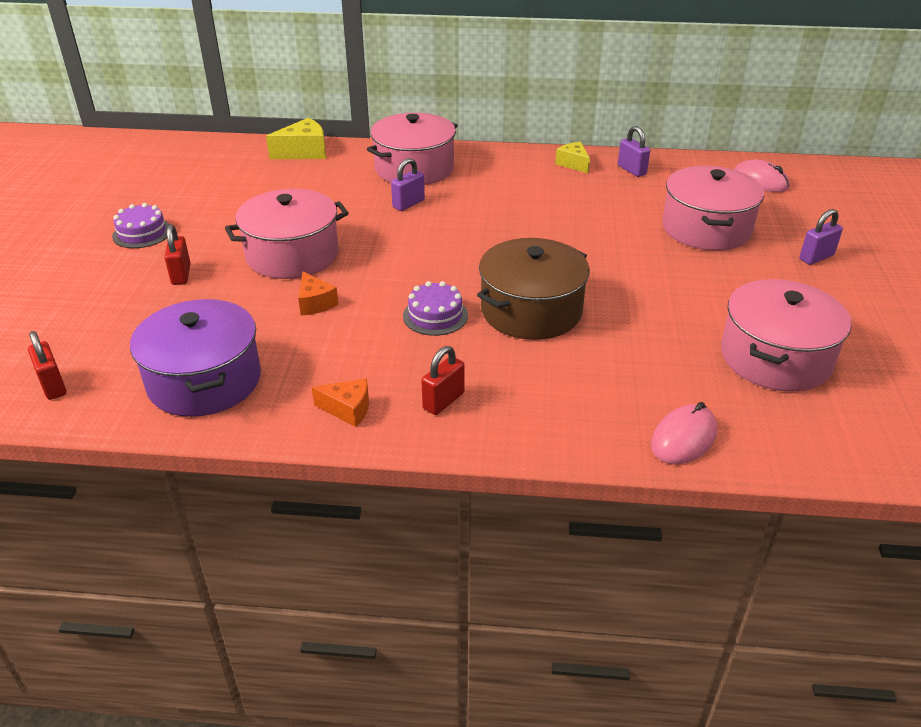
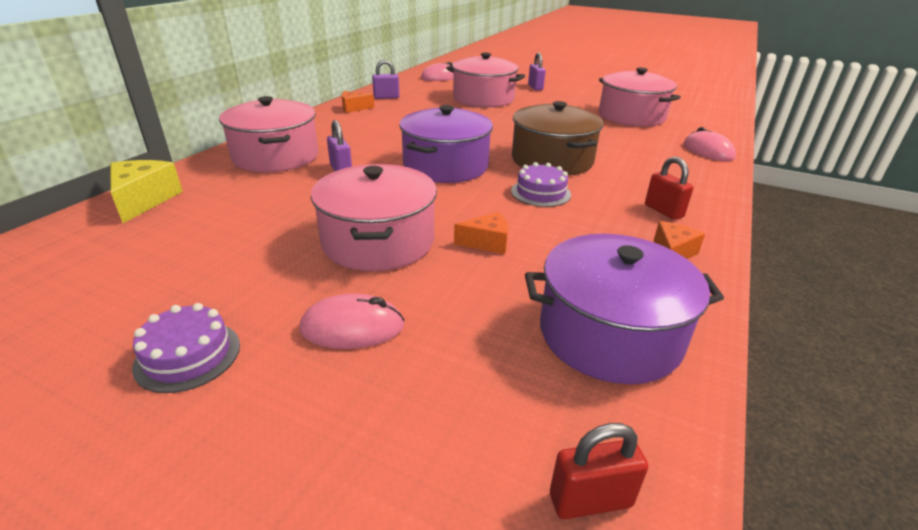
camera: 70 degrees left, 5 degrees down
red padlock [164,225,191,285] -> pink mouse [300,294,405,349]
yellow cheese [555,142,590,174] -> orange cheese [342,91,374,113]
none -> purple pot [399,105,493,183]

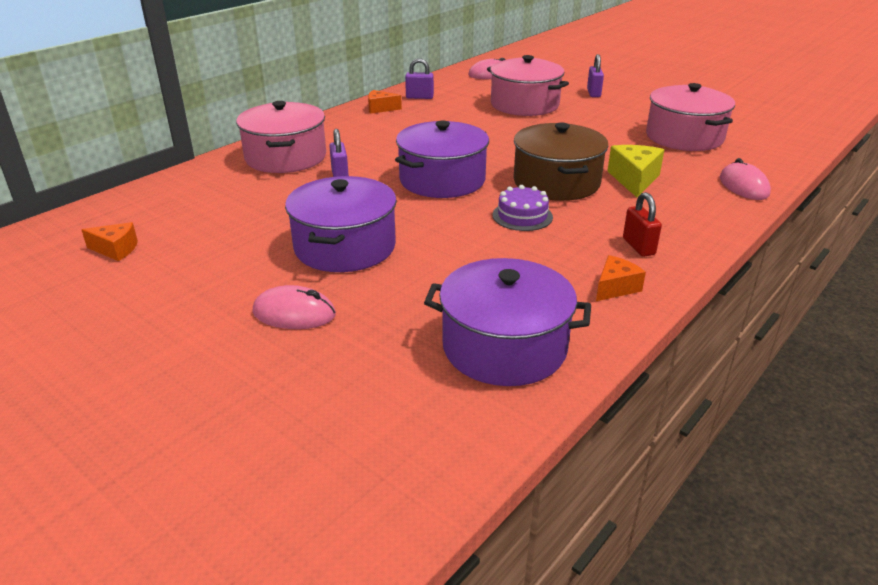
camera: 15 degrees right, 0 degrees up
yellow cheese [110,160,183,223] -> yellow cheese moved to [607,145,664,197]
purple cake [132,303,240,393] -> none
pink pot [311,164,437,271] -> purple pot [285,176,397,272]
orange cheese [454,212,508,254] -> orange cheese moved to [82,222,138,261]
red padlock [550,423,648,519] -> none

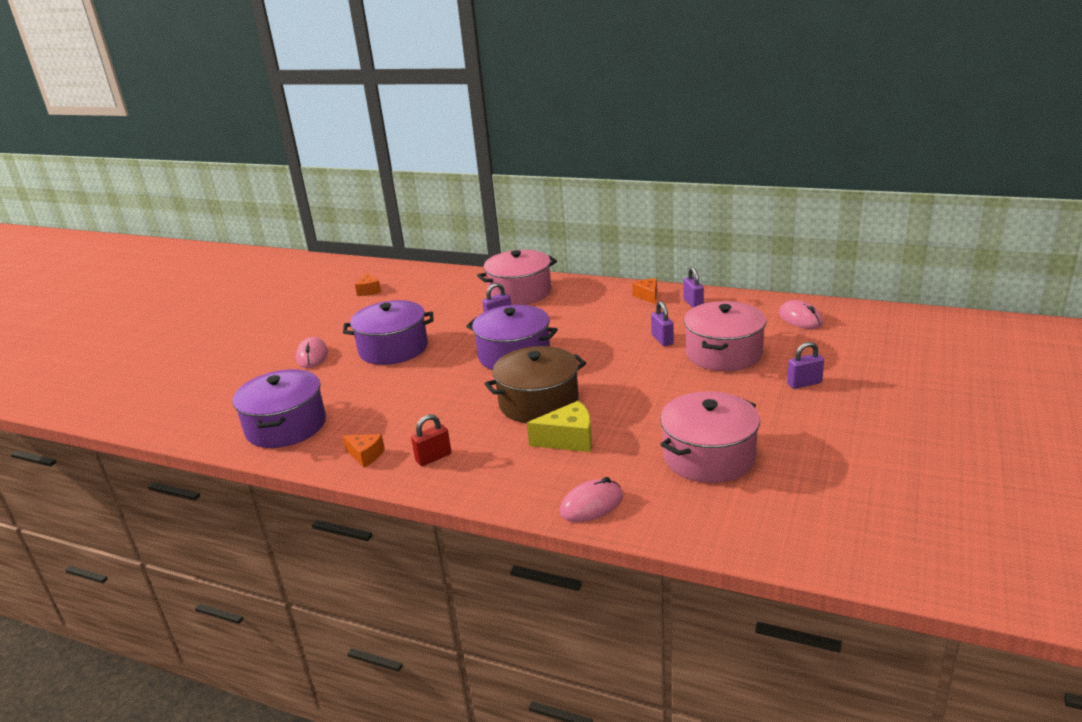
camera: 75 degrees right, 5 degrees down
purple cake [493,185,553,231] -> none
none -> purple padlock [651,301,674,346]

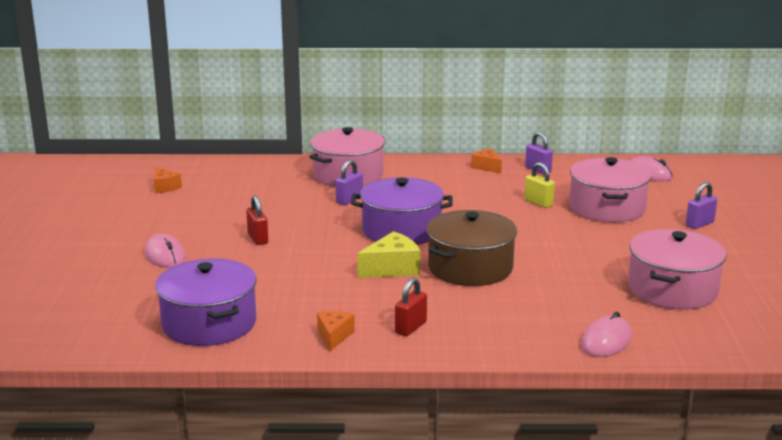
camera: 25 degrees left, 5 degrees down
orange cheese [342,434,385,467] -> orange cheese turned 90 degrees counterclockwise [317,311,355,351]
purple pot [343,300,434,365] -> red padlock [246,195,268,245]
yellow cheese [527,401,592,452] -> yellow cheese moved to [357,231,420,278]
purple padlock [651,301,674,346] -> yellow padlock [525,162,555,208]

